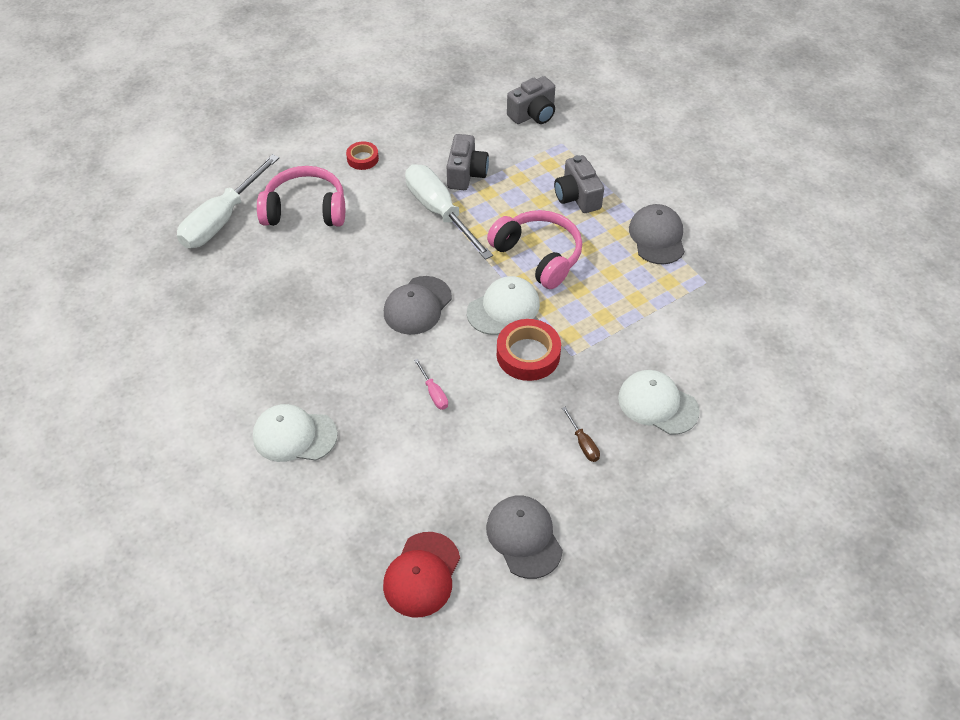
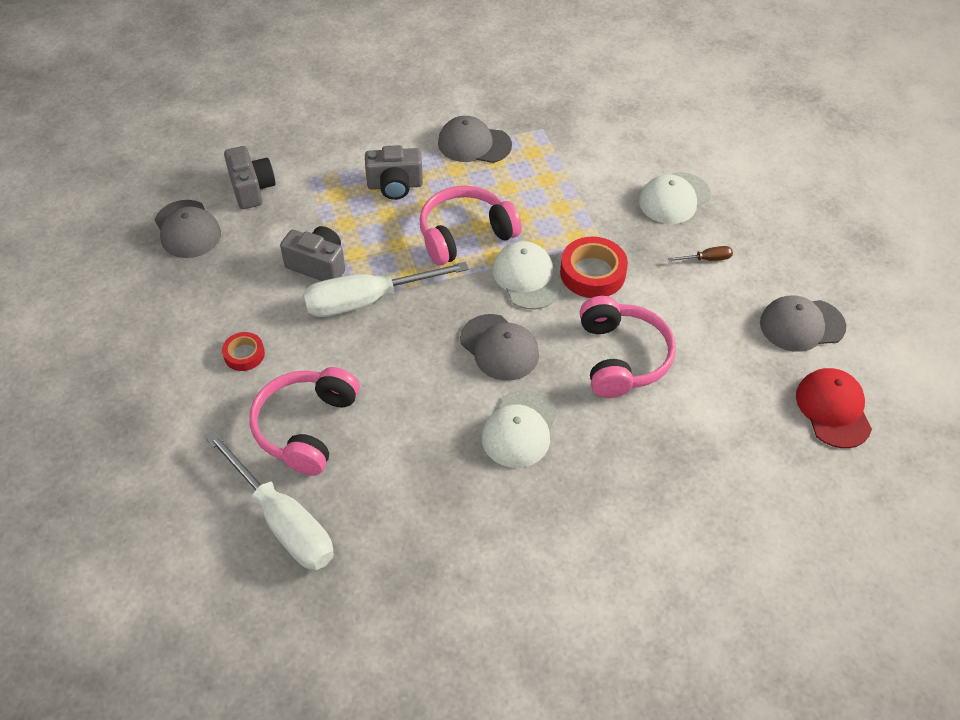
camera: 75 degrees left, 0 degrees up
white cap [253,404,338,462] -> white cap moved to [482,390,557,468]
red cap [383,532,460,617] -> red cap turned 135 degrees counterclockwise [796,368,872,448]
pink screwdriver [414,359,448,410] -> pink headphones [580,296,676,398]
none -> grey cap [155,200,221,258]

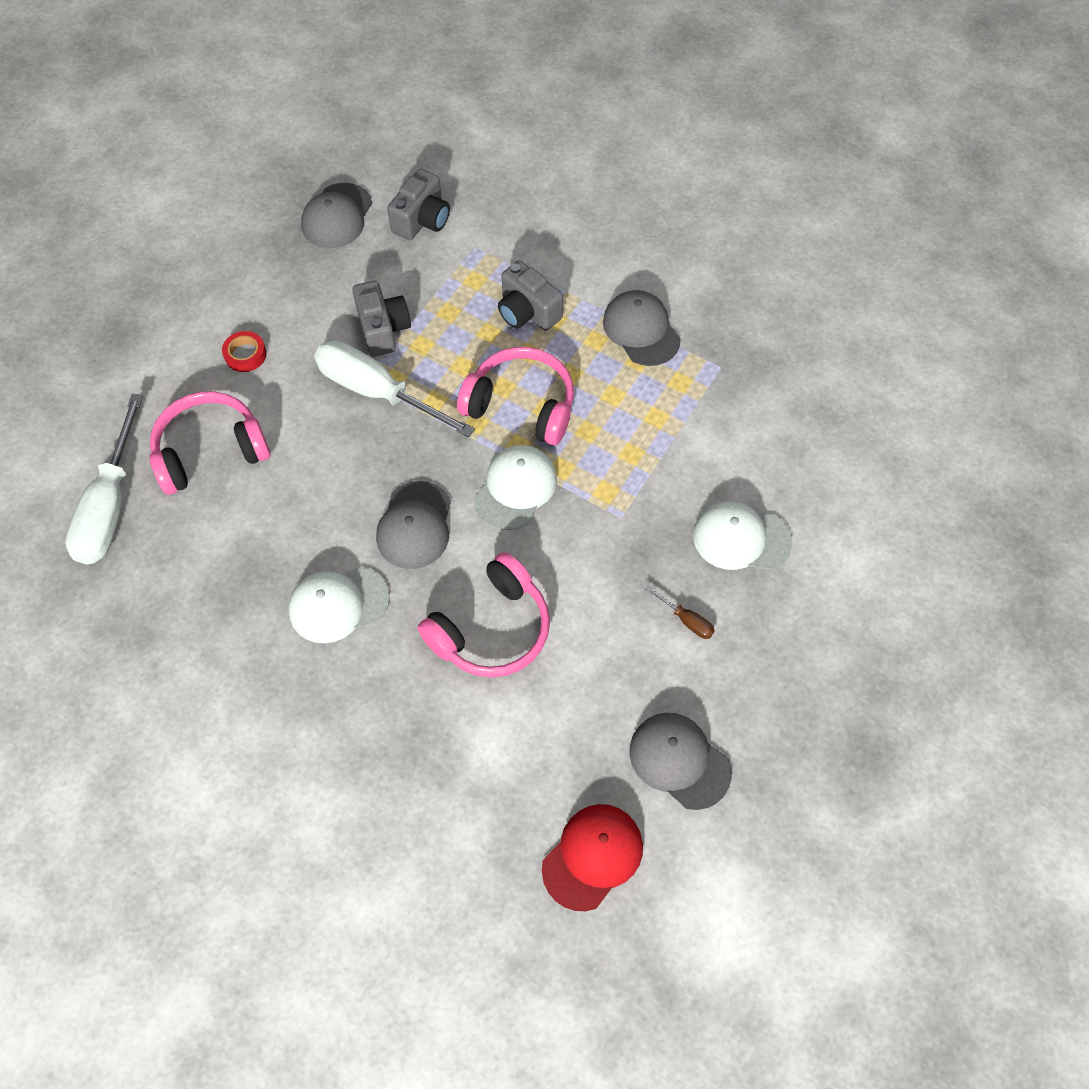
camera: 50 degrees right, 10 degrees up
red tape [560,237,628,298] -> none

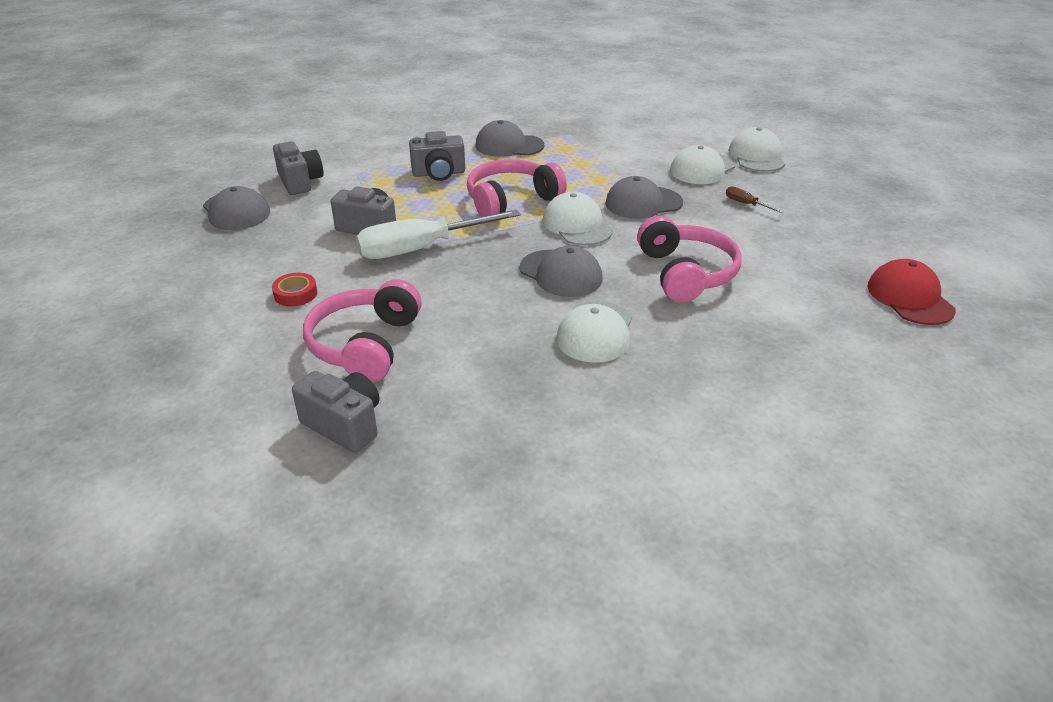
camera: 55 degrees left, 25 degrees down
white screwdriver [66,394,143,564] -> grey camera [292,371,380,453]
grey cap [629,713,732,810] -> grey cap moved to [605,176,683,219]
brown screwdriver [645,585,715,639] -> brown screwdriver turned 120 degrees counterclockwise [726,186,784,213]
none -> white cap [728,127,785,172]

